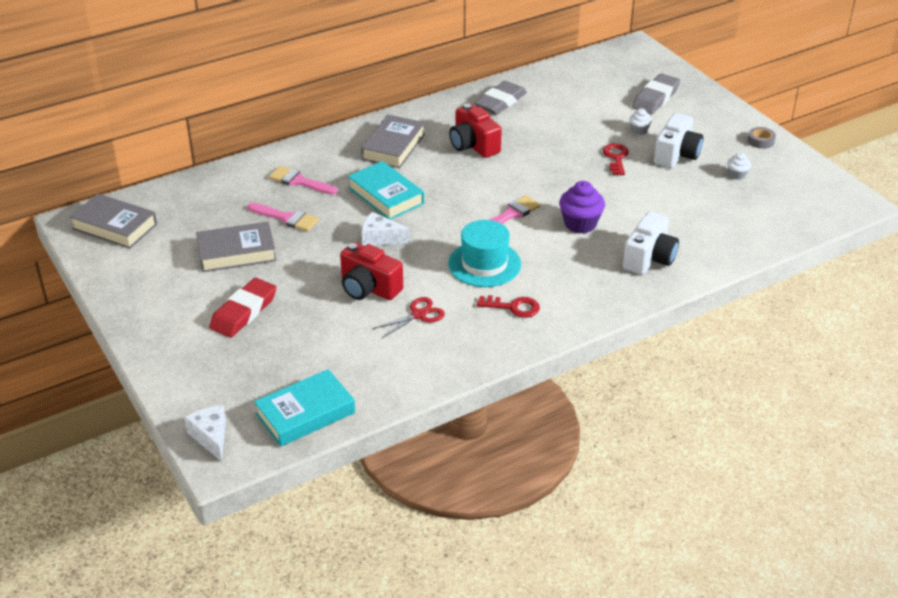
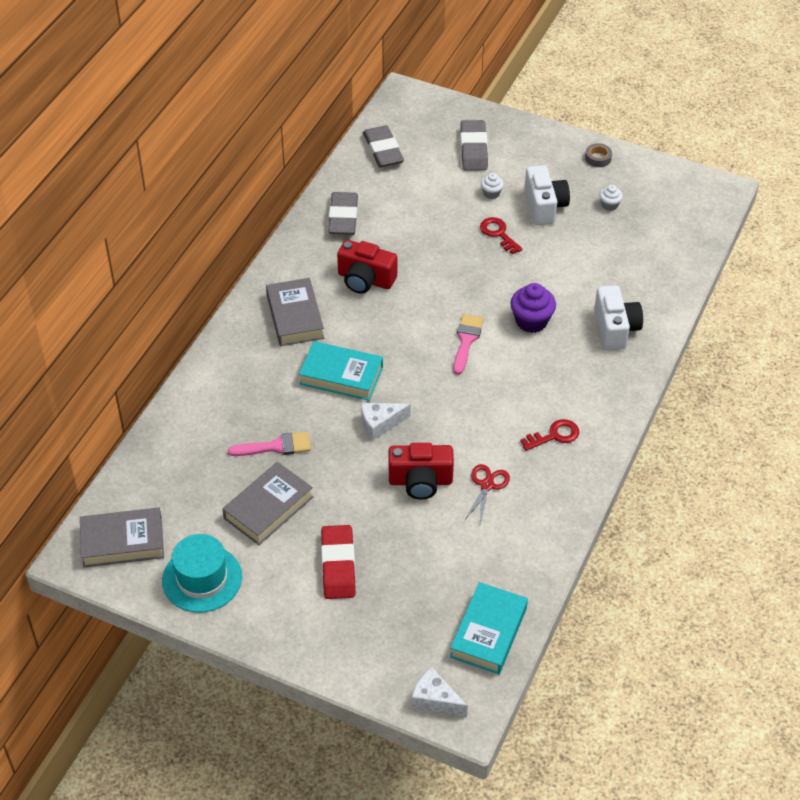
camera: 35 degrees left, 10 degrees up
pink brush [269,166,338,195] -> none
turquoise hat [448,220,521,287] -> turquoise hat moved to [162,534,242,613]
none -> grey eraser [363,125,404,168]

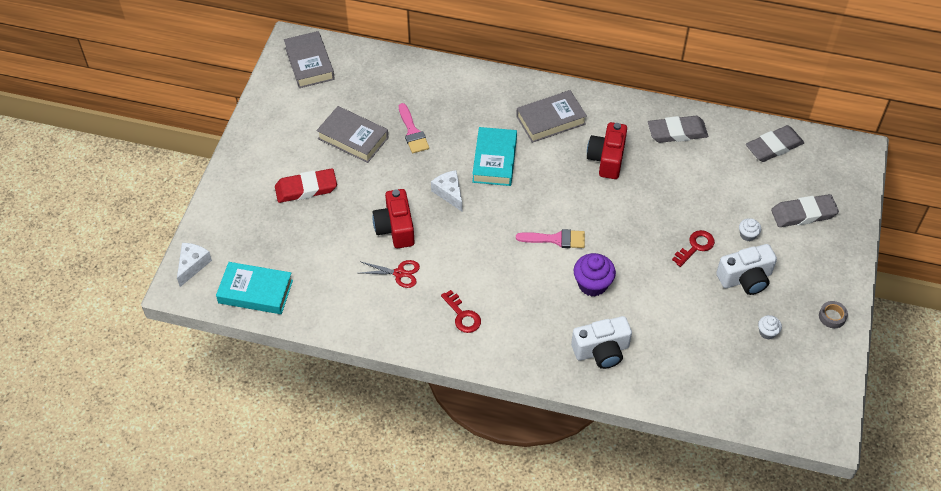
camera: 80 degrees right, 5 degrees up
turquoise hat [162,534,242,613] -> none

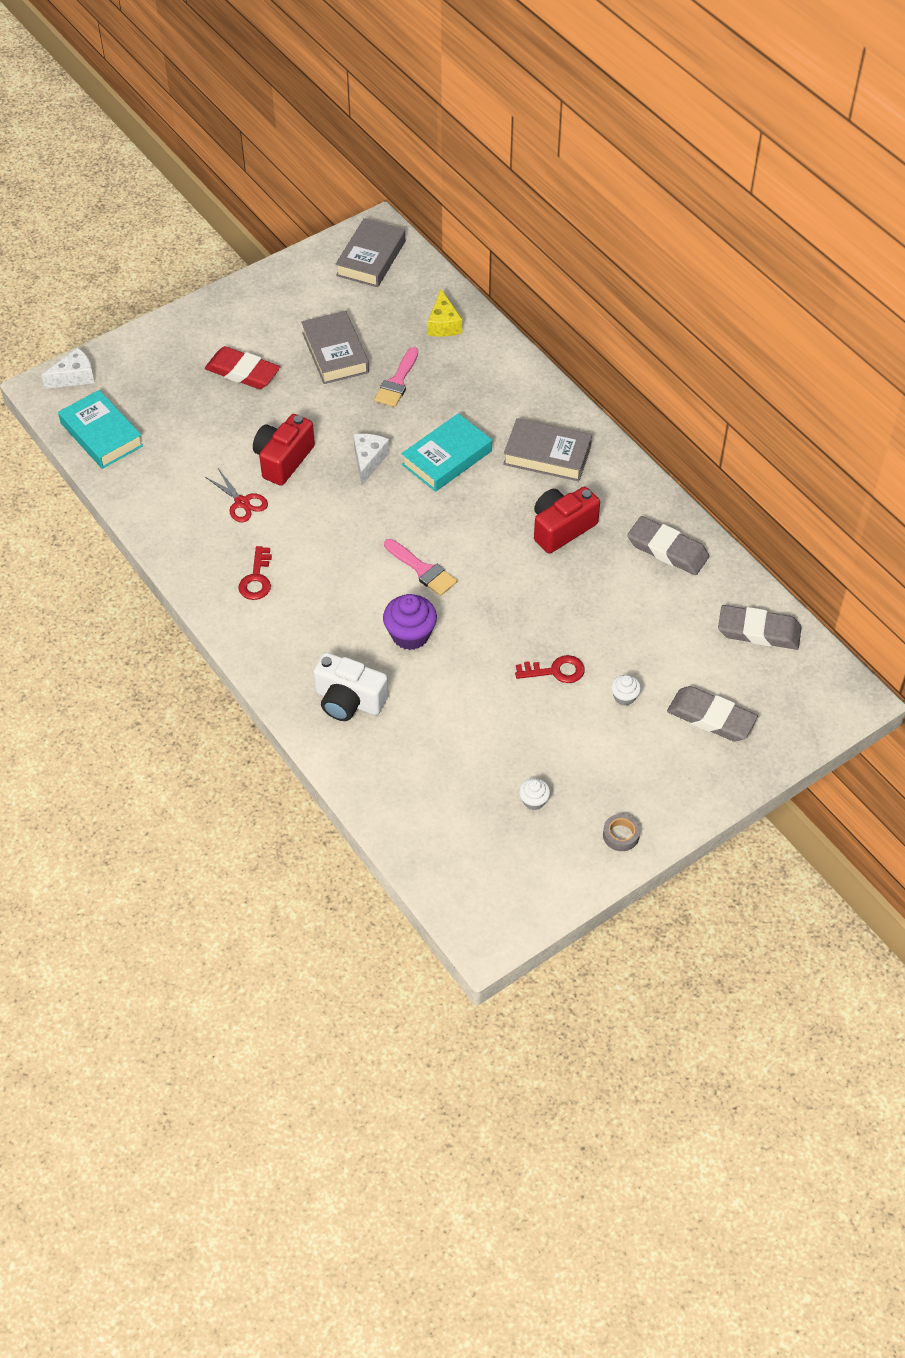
camera: 40 degrees right, 0 degrees up
white camera [716,244,777,295] -> none
none -> yellow cheese [428,289,462,337]

